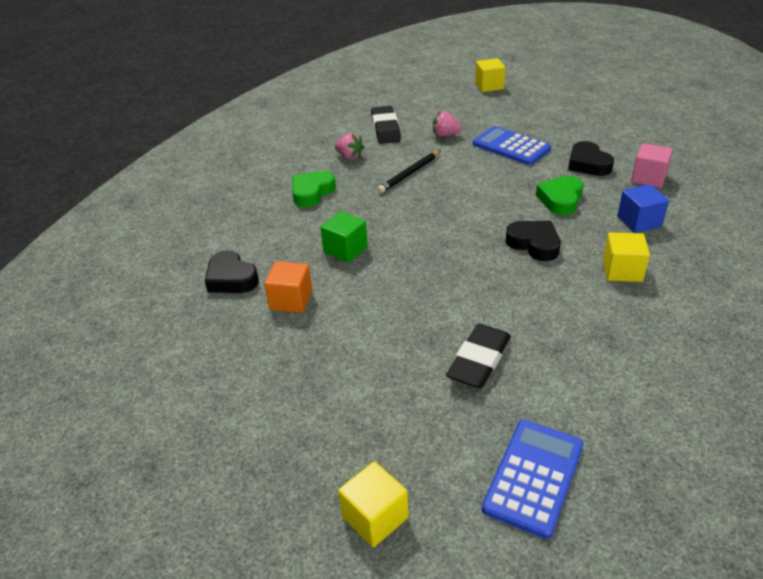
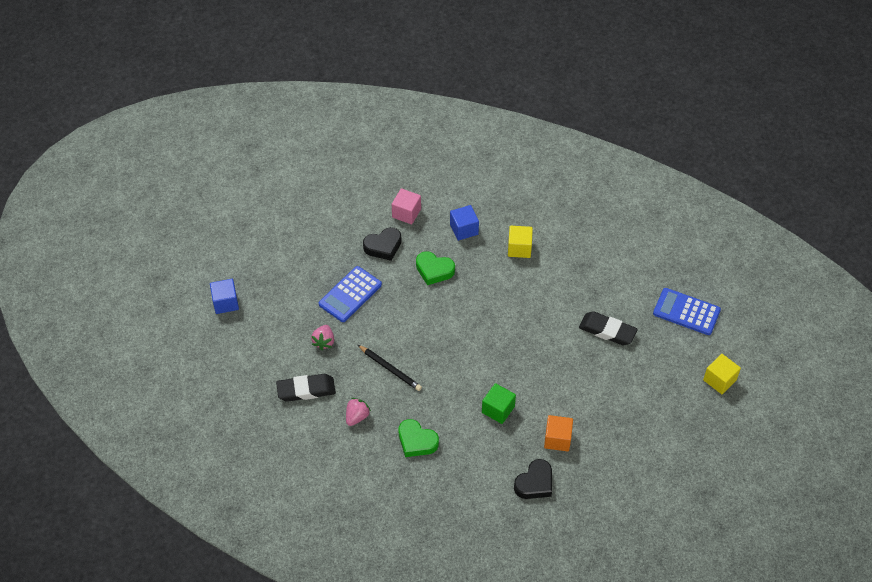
camera: 95 degrees left, 15 degrees up
yellow cube [475,58,505,92] -> blue cube [210,279,239,314]
black heart [505,221,561,261] -> none

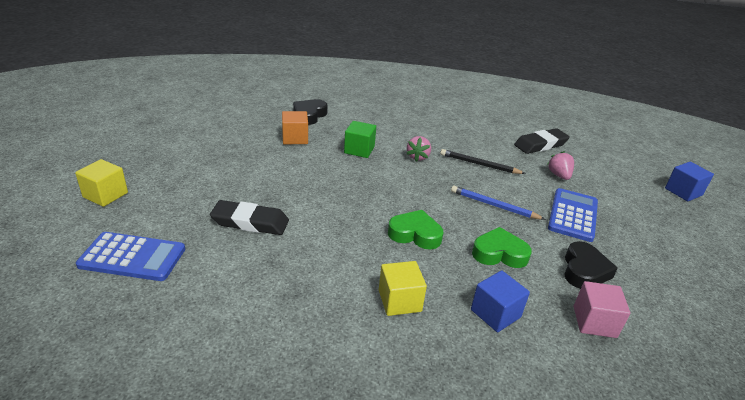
camera: 160 degrees right, 20 degrees down
pink strawberry [346,398,371,426] -> pink strawberry moved to [406,136,431,162]
black heart [363,227,402,261] -> black heart turned 150 degrees clockwise [564,241,618,289]
green heart [399,419,439,457] -> green heart moved to [388,210,443,250]
none -> blue pencil [451,186,546,220]

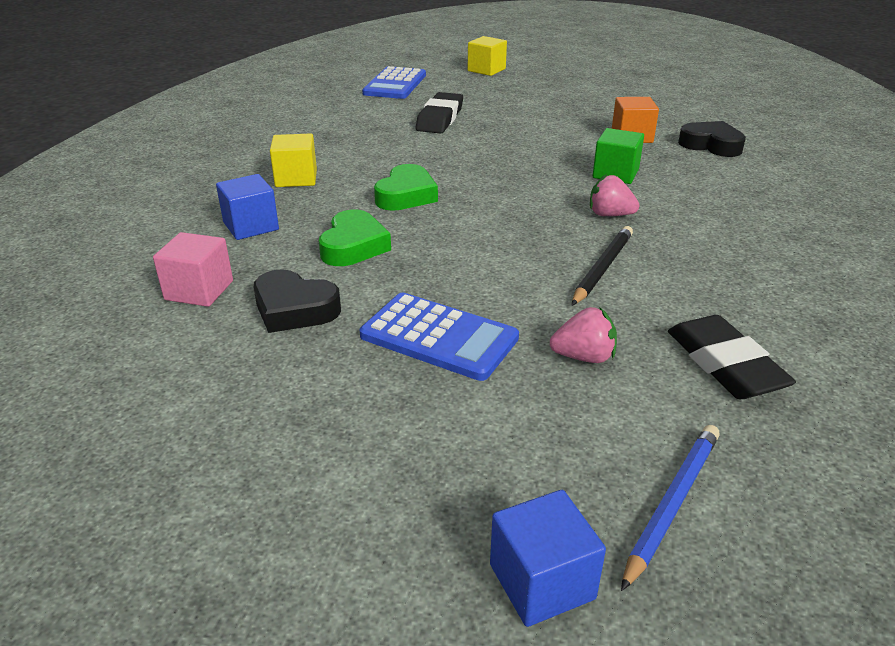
camera: 100 degrees right, 0 degrees up
blue pencil [451,186,546,220] -> blue pencil moved to [621,425,720,591]

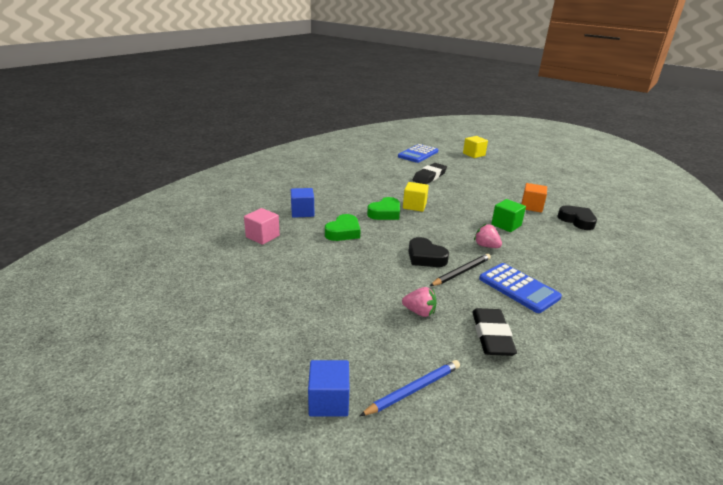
camera: 20 degrees right, 5 degrees down
black heart [254,269,341,333] -> black heart moved to [408,237,449,267]
yellow cube [270,133,317,187] -> yellow cube moved to [403,182,429,212]
blue calculator [360,293,519,381] -> blue calculator moved to [479,263,562,313]

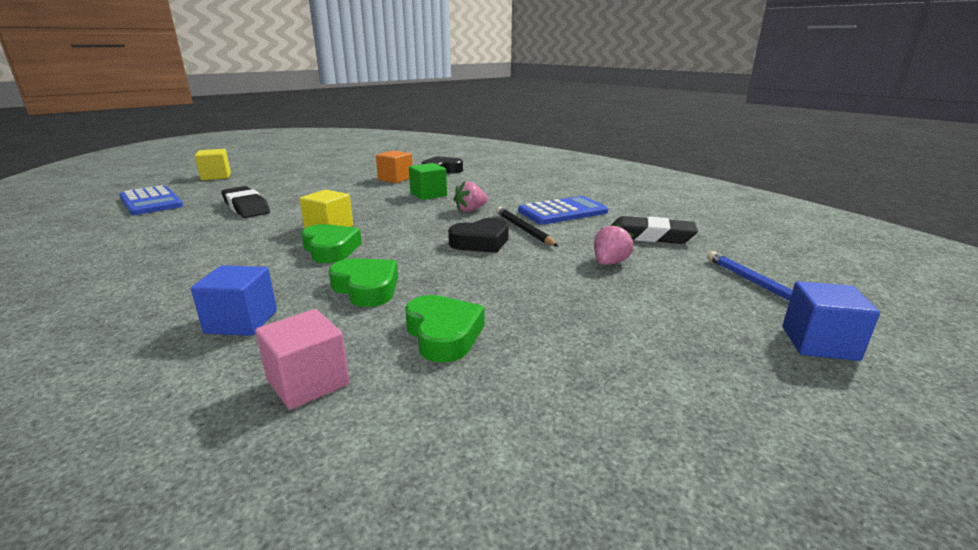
camera: 75 degrees left, 5 degrees down
none -> green heart [405,295,485,363]

